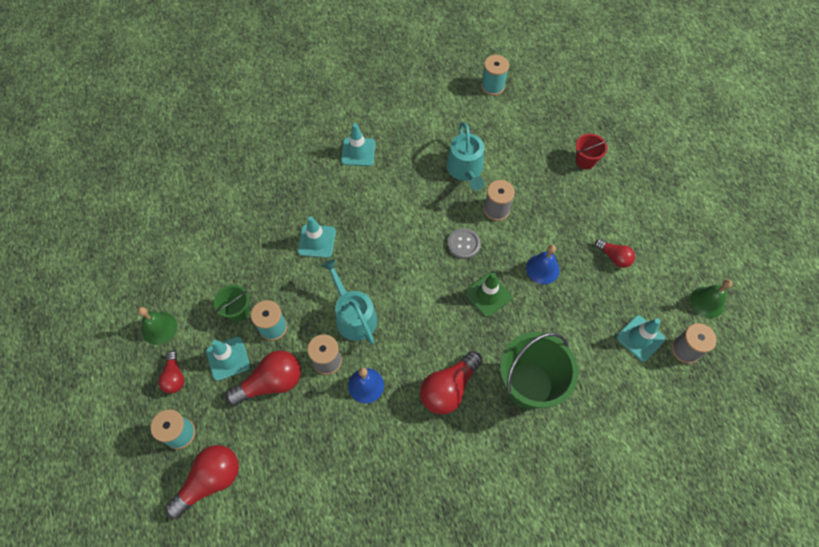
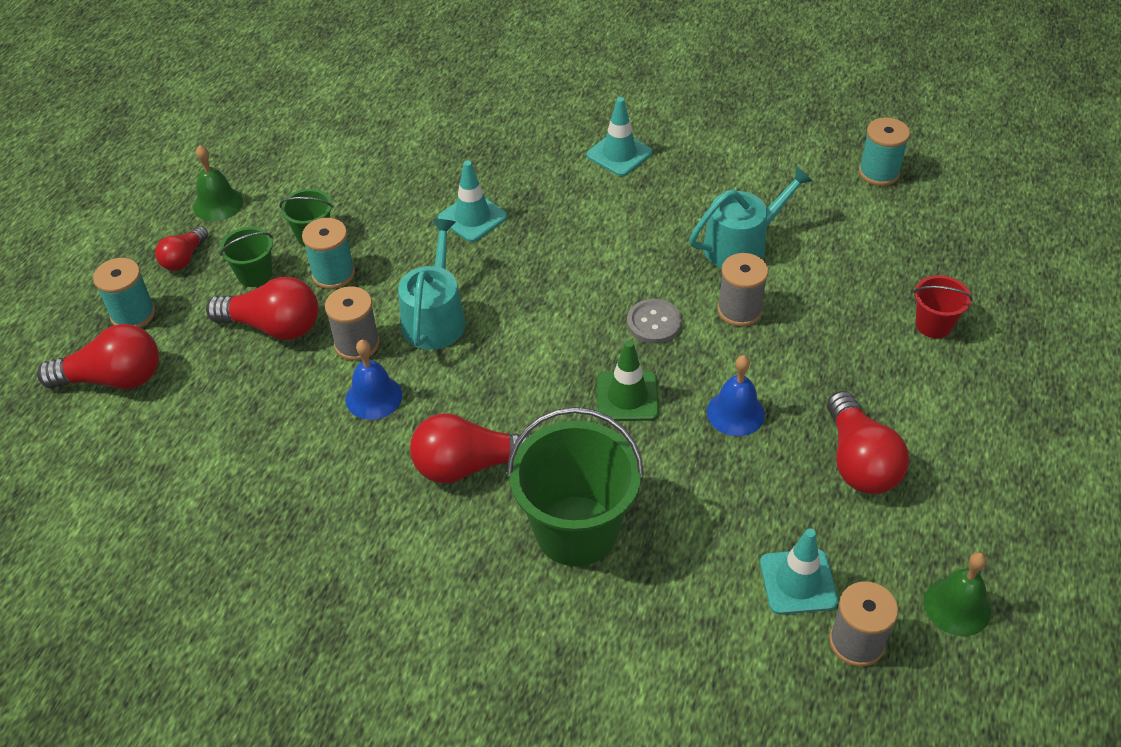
camera: 40 degrees right, 15 degrees down
turquoise traffic cone [206,337,250,381] -> green bucket [220,227,273,287]
turquoise watering can [446,122,484,190] -> turquoise watering can turned 150 degrees counterclockwise [689,166,813,268]
red light bulb [595,239,635,268] -> red light bulb [827,391,909,494], size x1.72

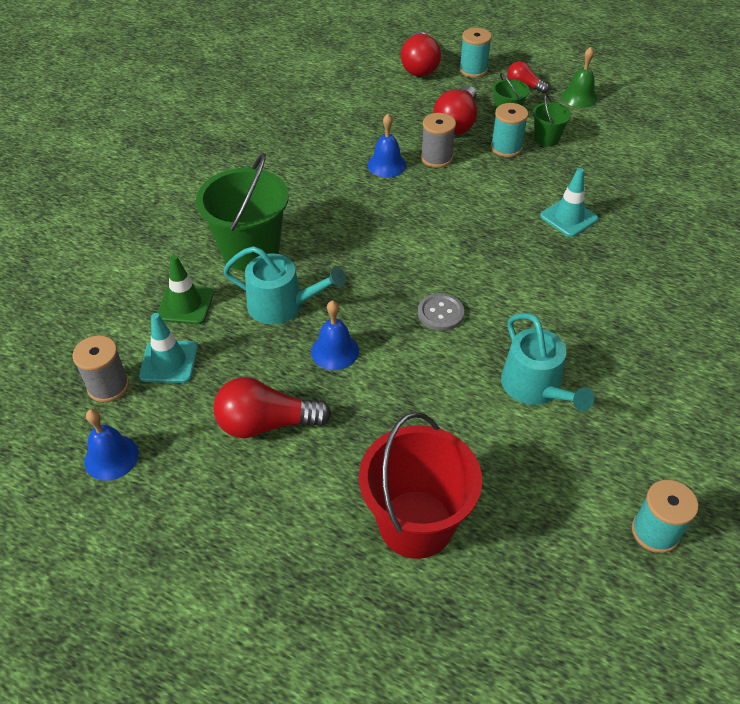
camera: 95 degrees right, 0 degrees up
turquoise watering can [398,219,466,349] -> turquoise watering can moved to [223,246,346,324]
red light bulb [410,413,533,483] -> none
turquoise traffic cone [586,97,652,176] -> none
green traffic cone [597,340,659,421] -> green traffic cone moved to [157,255,214,324]
grey spool [717,253,768,326] -> none
red bucket [913,275,973,338] -> red bucket [359,412,482,559], size x2.03
green bell [924,552,991,636] -> blue bell [84,409,139,481]

